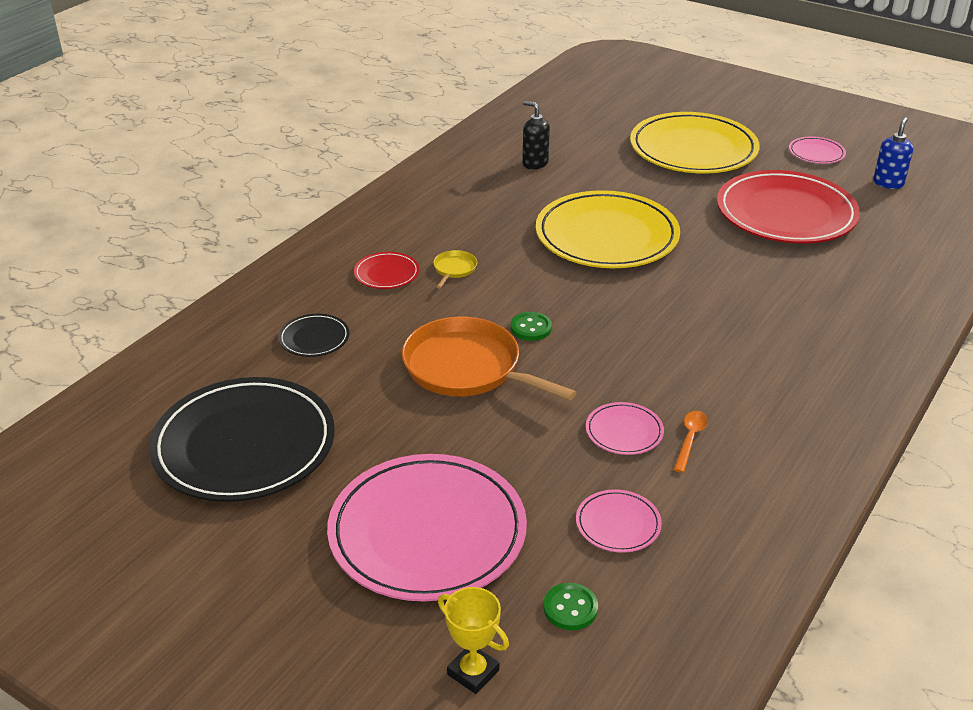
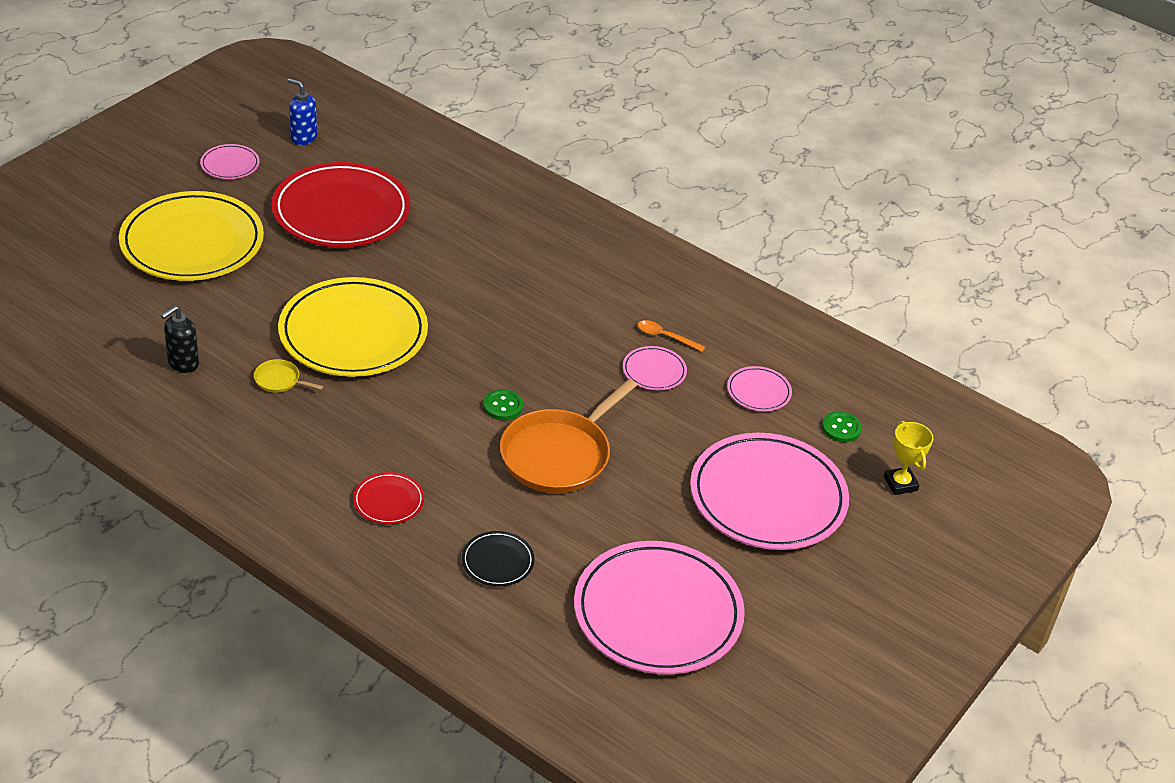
camera: 90 degrees left, 5 degrees up
black plate [149,377,335,502] -> pink plate [574,541,745,674]
yellow pan [433,250,477,288] -> yellow pan moved to [254,359,323,393]
yellow trophy [438,587,509,694] -> yellow trophy turned 60 degrees counterclockwise [884,421,934,495]

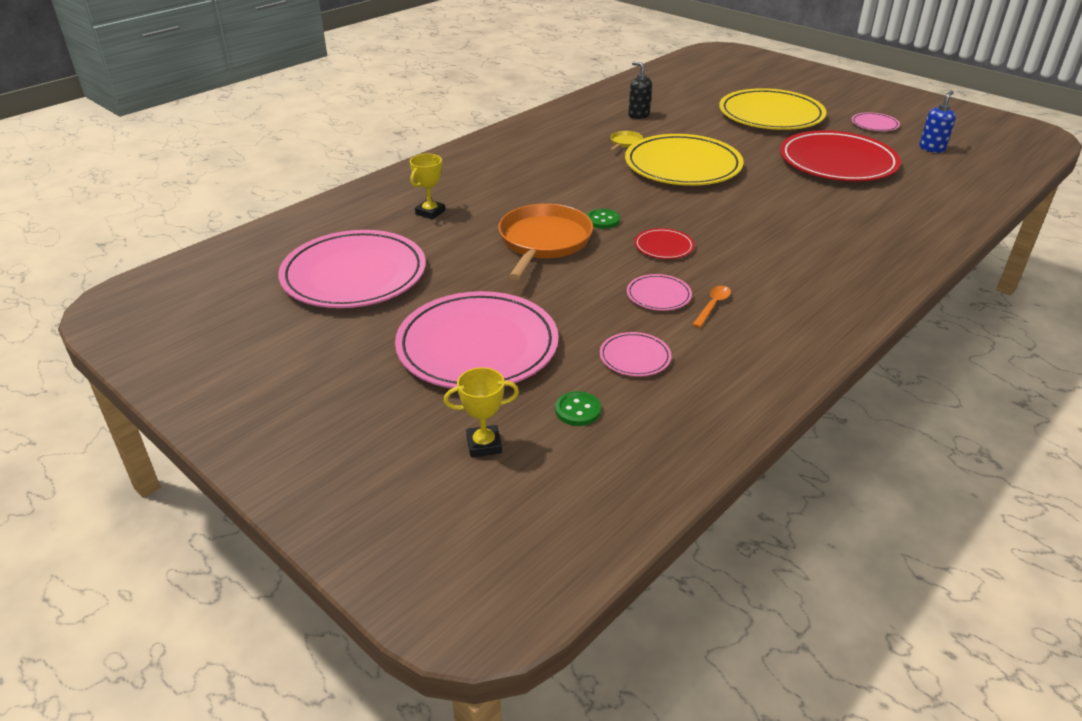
camera: 100 degrees right, 5 degrees down
red plate [353,472,424,524] -> red plate moved to [634,228,694,259]
black plate [462,531,535,586] -> yellow trophy [410,154,445,219]
orange pan [500,379,637,493] -> orange pan turned 60 degrees clockwise [498,204,593,280]

